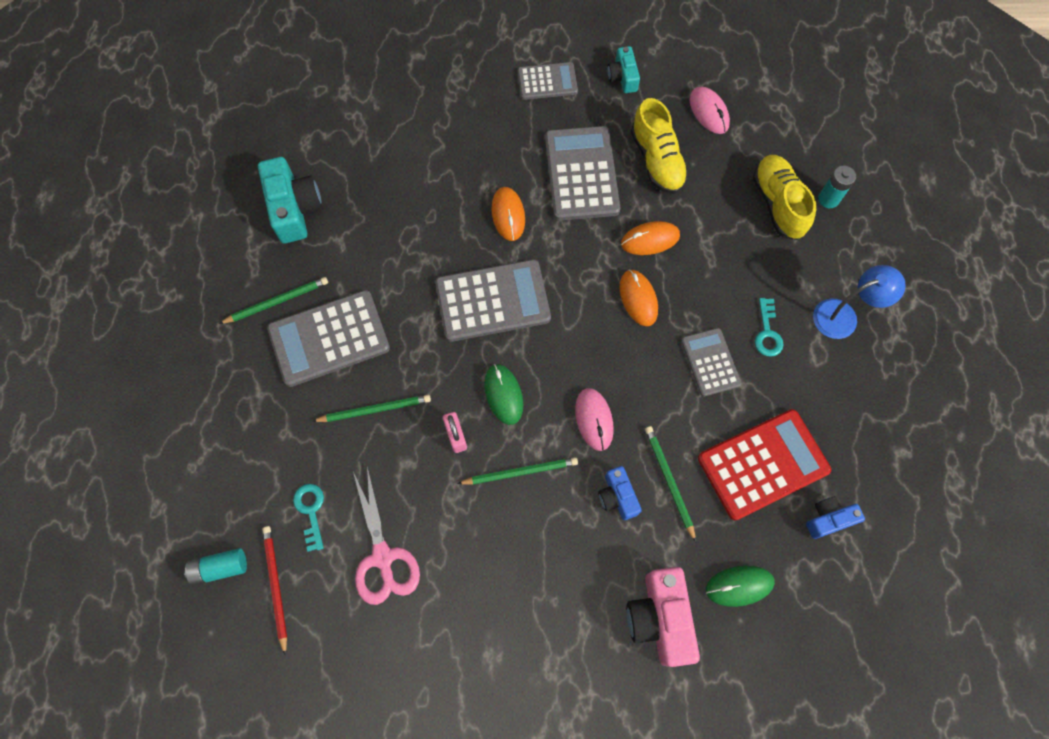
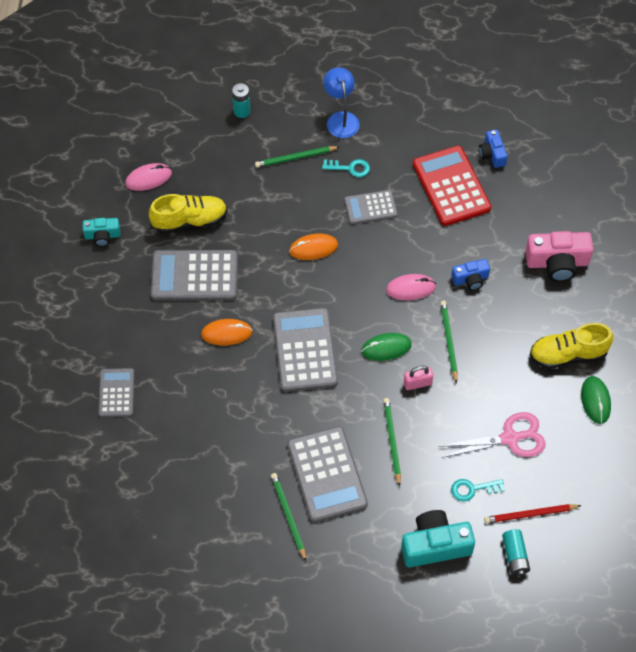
camera: 85 degrees left, 10 degrees down
turquoise camera [258,157,322,244] -> turquoise camera moved to [401,510,475,567]
grey calculator [518,62,578,100] -> grey calculator moved to [99,368,134,417]
orange mouse [621,221,680,255] -> none
green pencil [645,426,696,542] -> green pencil moved to [255,146,339,167]
green mouse [706,566,775,607] -> green mouse moved to [581,376,611,424]
yellow shoe [753,155,816,240] -> yellow shoe moved to [530,323,613,369]

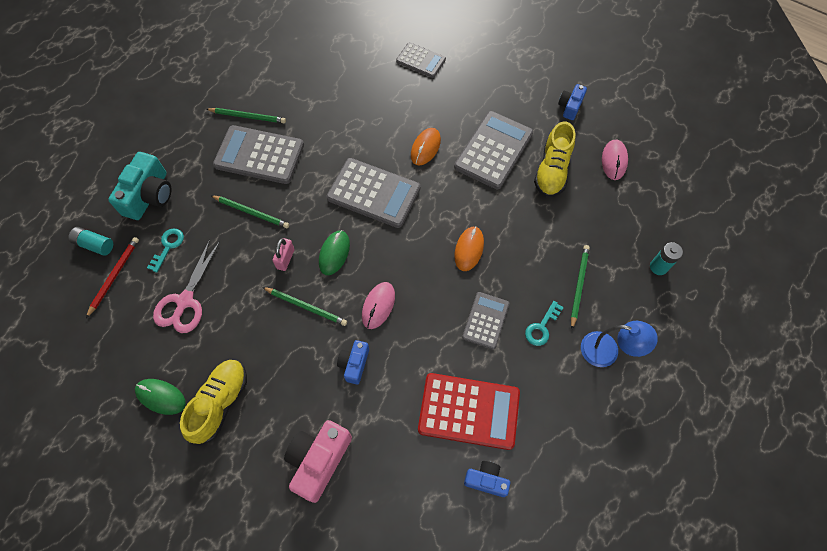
camera: 120 degrees right, 5 degrees up
turquoise camera [83,218,120,247] -> blue camera [558,84,587,120]

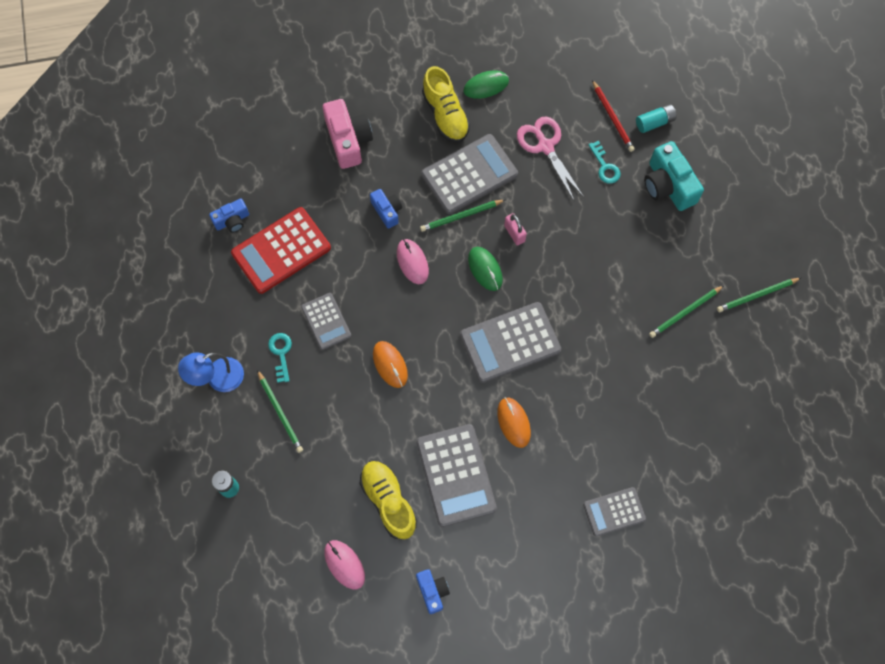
camera: 135 degrees right, 5 degrees up
green pencil [210,195,289,228] -> green pencil moved to [717,278,801,312]
grey calculator [213,125,304,184] -> grey calculator moved to [421,134,518,214]

